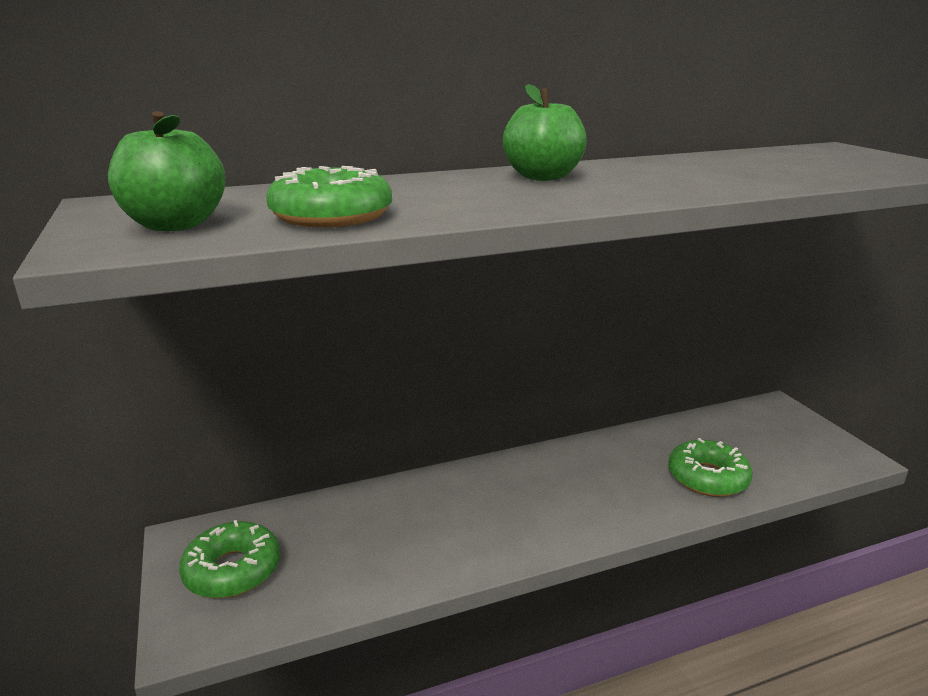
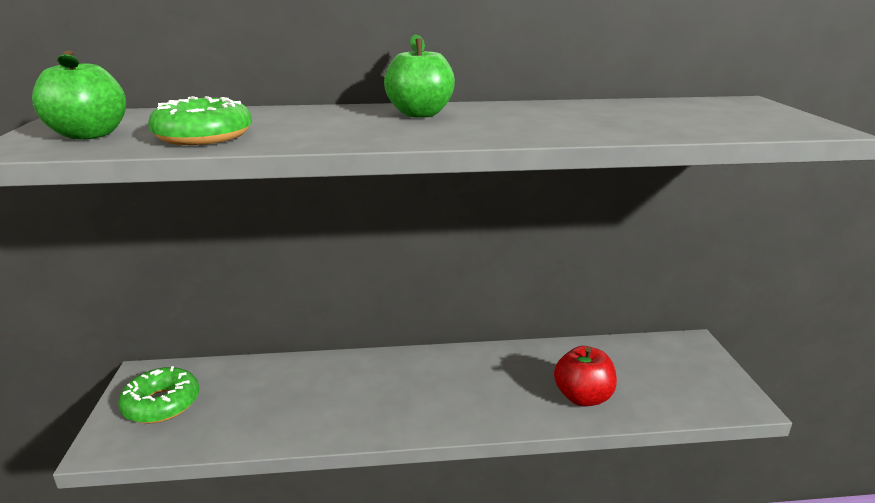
camera: 15 degrees right, 0 degrees up
green donut [668,438,752,497] -> red apple [554,346,617,406]

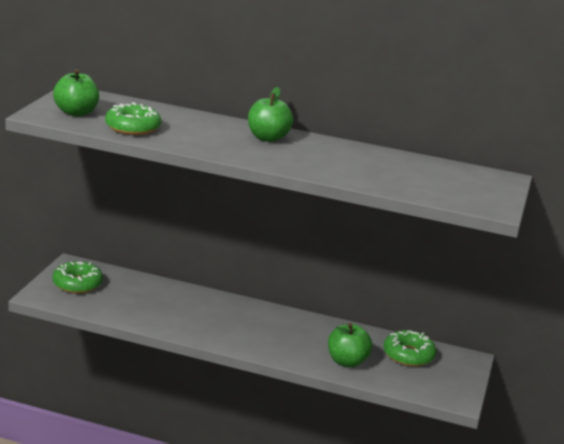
camera: 20 degrees right, 0 degrees up
red apple [554,346,617,406] -> green apple [328,323,372,367]
none -> green donut [384,330,436,367]

